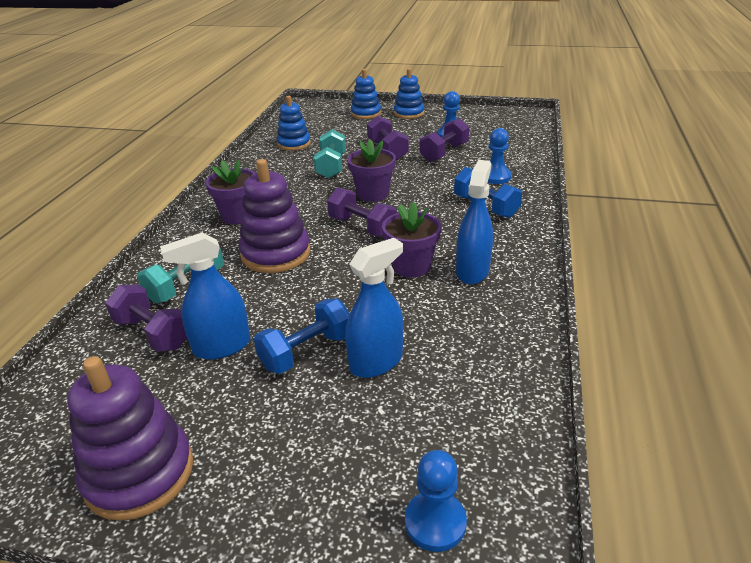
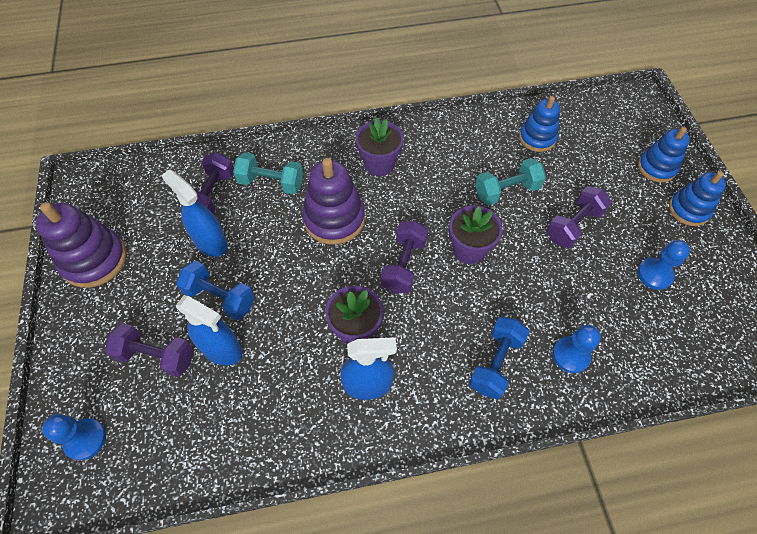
camera: 65 degrees right, 25 degrees up
purple dumbbell [420,118,469,162] -> purple dumbbell moved to [105,323,193,377]

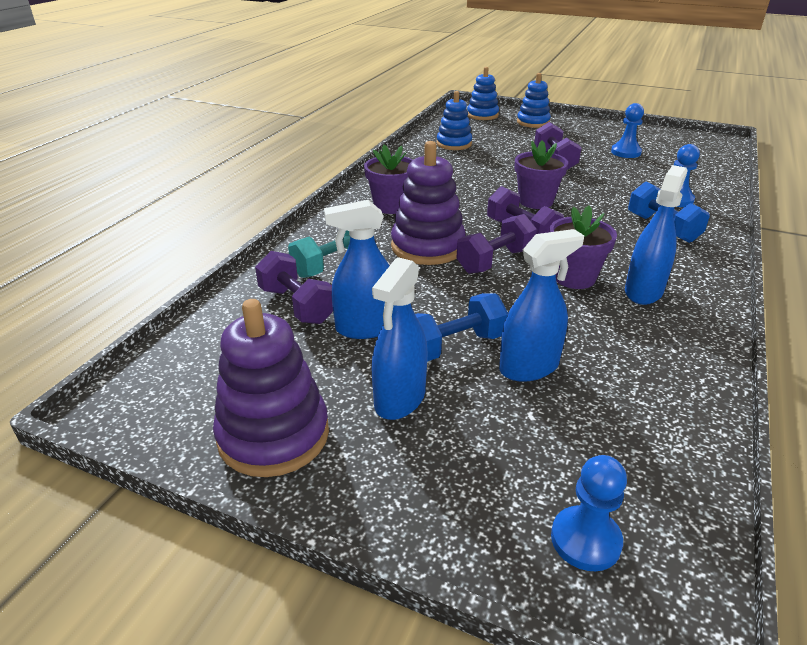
camera: 55 degrees left, 25 degrees down
purple dumbbell [105,323,193,377] -> purple dumbbell moved to [456,214,537,274]
turquoise dumbbell [475,158,546,205] -> none
blue stacking toy [669,171,726,226] -> blue stacking toy moved to [467,67,499,120]
none -> blue spray bottle [372,257,427,420]

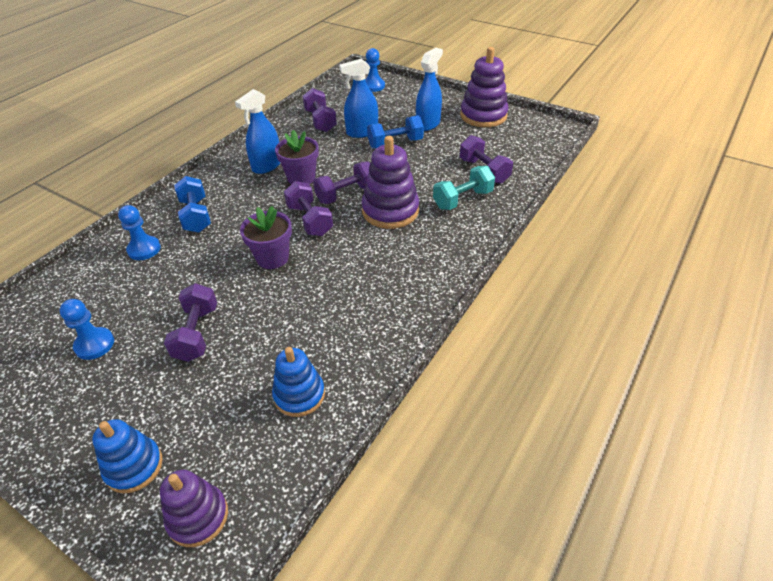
camera: 170 degrees left, 10 degrees up
blue spray bottle [324,200,389,339] -> none
purple flower pot [364,144,413,214] -> none
blue stacking toy [467,67,499,120] -> purple stacking toy [160,470,228,547]
none -> purple dumbbell [303,88,337,132]

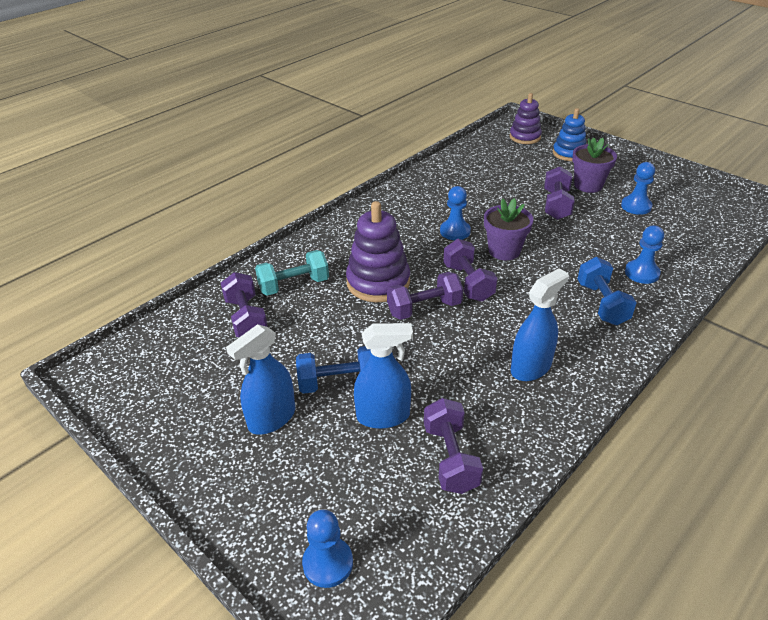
camera: 170 degrees left, 5 degrees down
blue stacking toy [272,347,325,417] -> none
purple flower pot [275,130,319,184] -> purple flower pot moved to [572,137,617,193]
purple stacking toy [460,47,509,127] -> none
none -> blue pawn [440,186,471,240]

